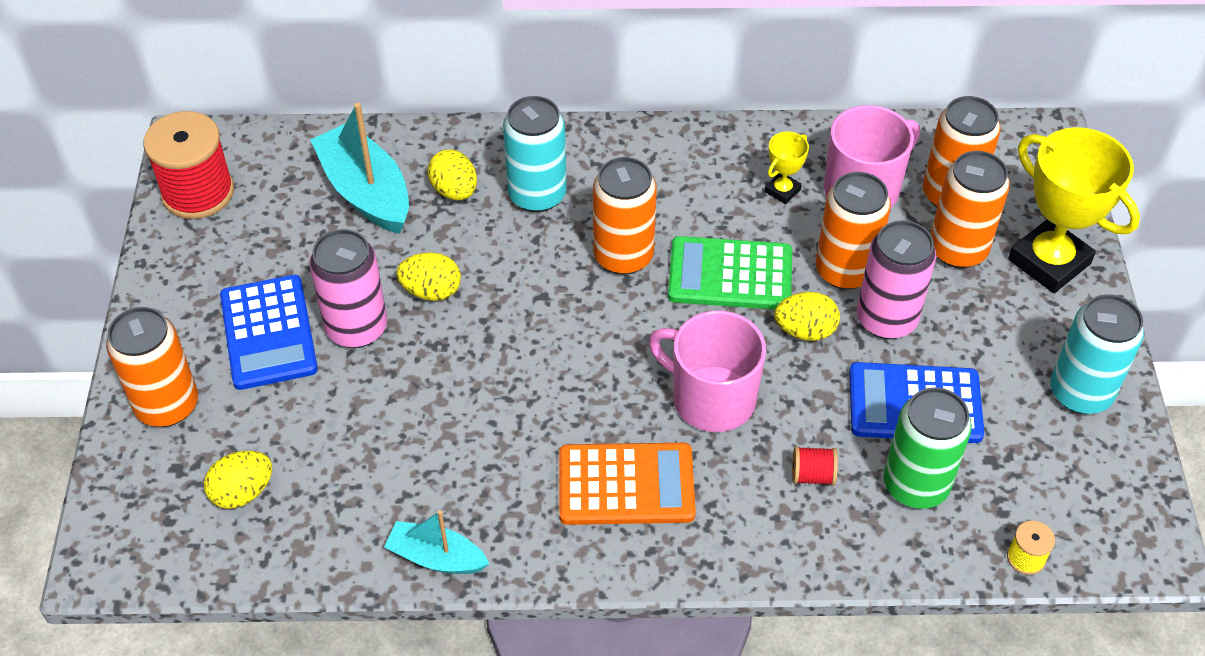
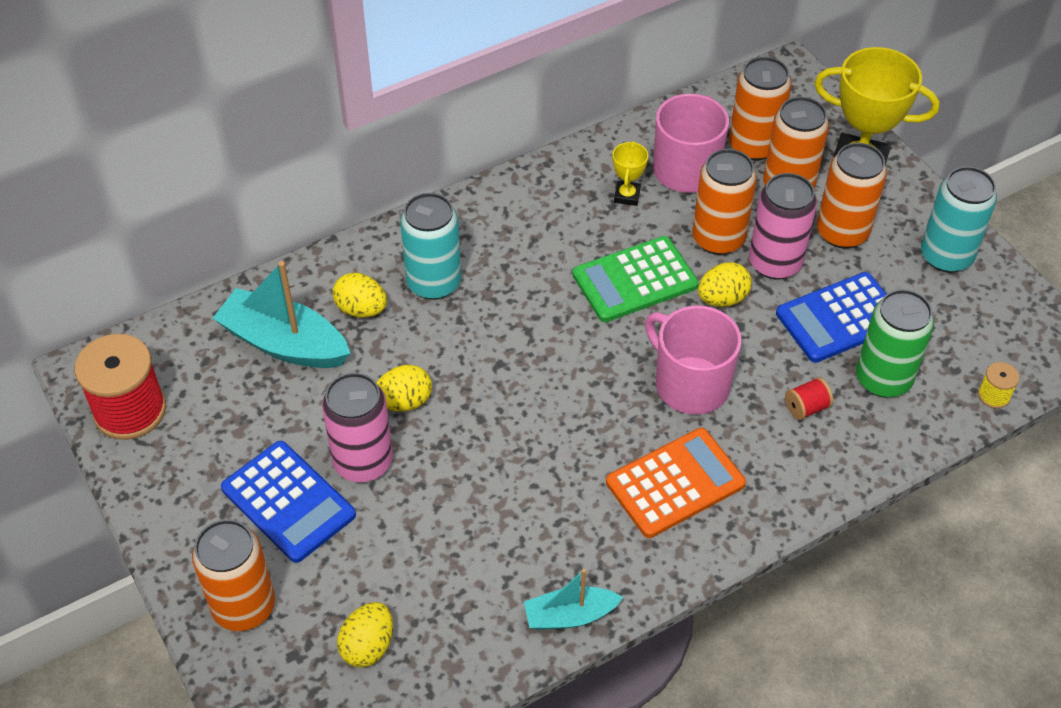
camera: 30 degrees left, 0 degrees up
orange can [593,157,657,275] -> orange can moved to [817,143,887,249]
pink mug [649,311,766,432] -> pink mug turned 45 degrees clockwise [645,305,742,415]

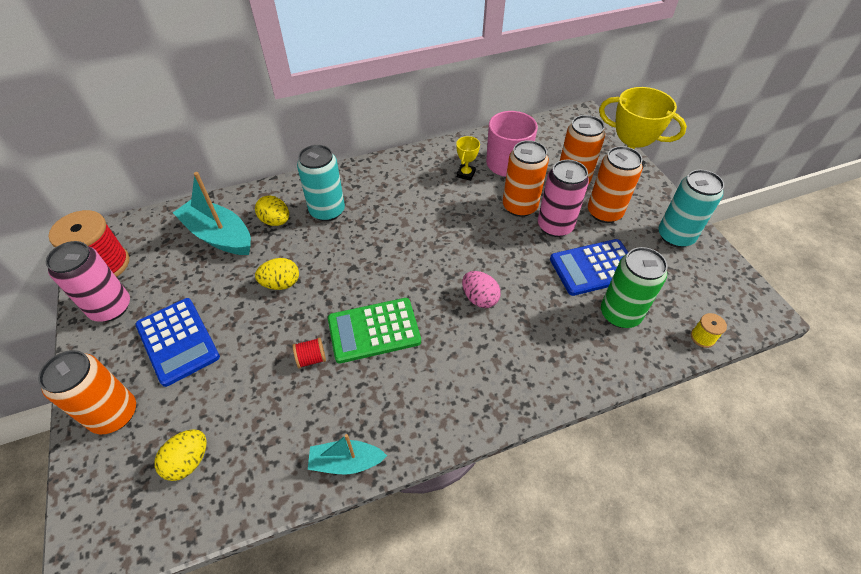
camera: 10 degrees right, 0 degrees up
pink can [322,373,393,482] -> pink can moved to [46,241,130,322]
green calculator [572,236,699,322] -> green calculator moved to [328,298,421,363]
orange calculator [606,428,746,538] -> none
pink mug [645,305,742,415] -> pink egg [462,271,501,308]
yellow egg [698,262,752,307] -> none
orange can [729,57,792,161] -> none
red spool [785,377,833,420] -> red spool moved to [293,337,326,368]

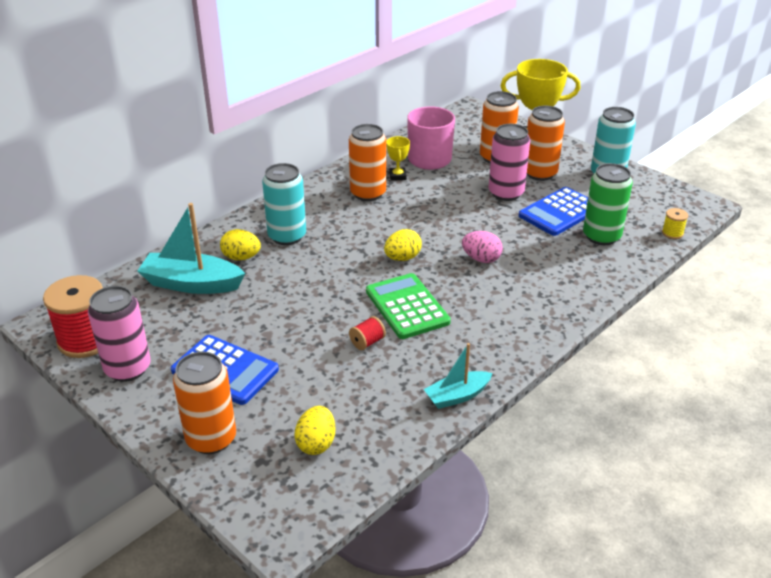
camera: 25 degrees left, 15 degrees down
yellow egg [255,258,299,290] -> yellow egg moved to [384,229,422,261]
green calculator [328,298,421,363] -> green calculator turned 105 degrees clockwise [366,273,451,339]
orange can [503,140,549,217] -> orange can moved to [349,124,386,201]

